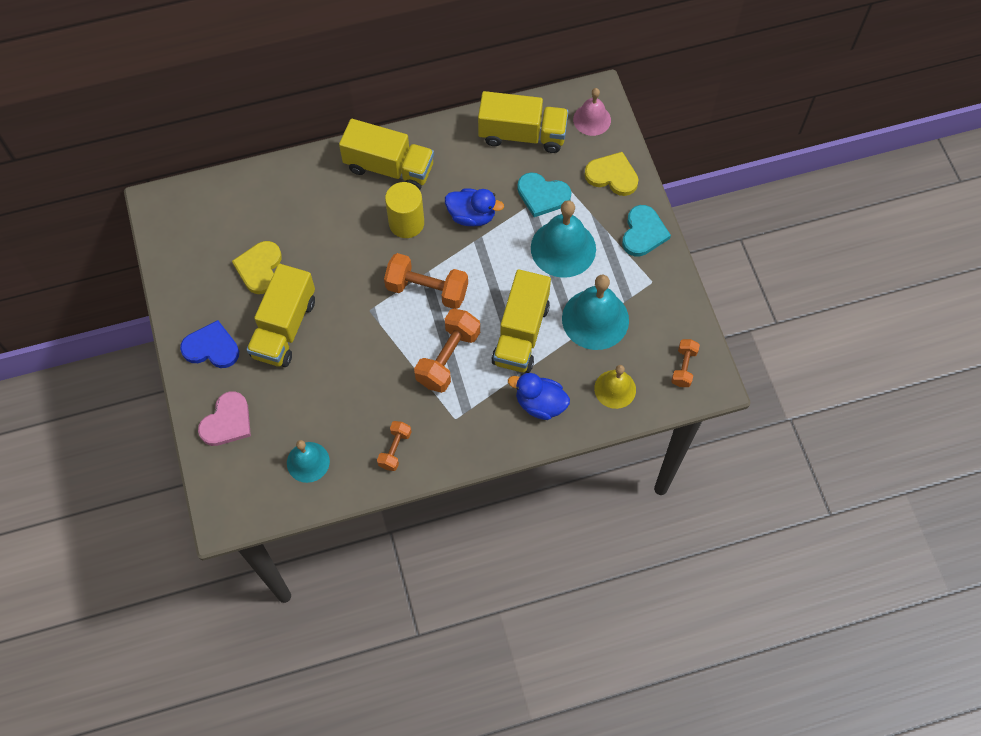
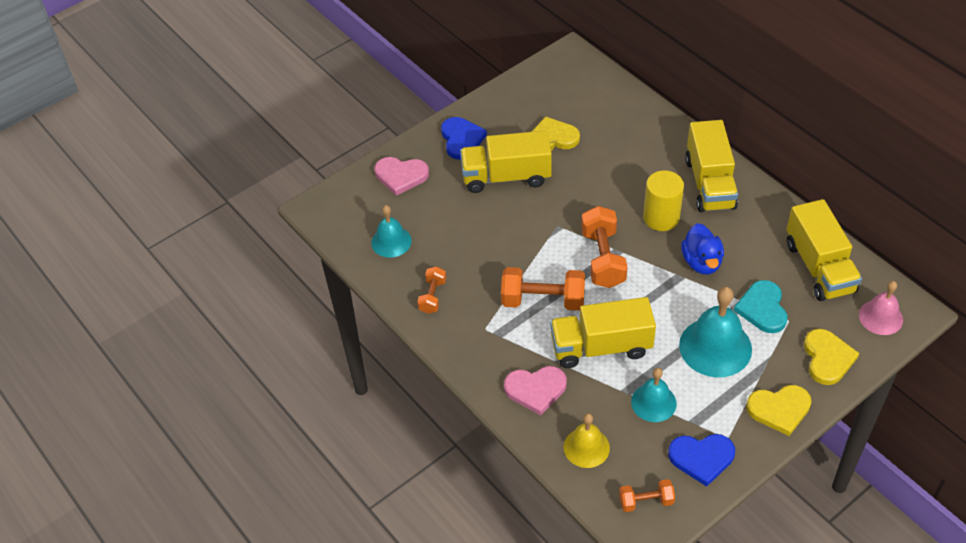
camera: 70 degrees right, 15 degrees down
orange dumbbell [377,421,411,471] -> orange dumbbell turned 75 degrees counterclockwise [417,266,446,314]
blue duck [508,373,570,420] -> pink heart [504,366,567,416]
turquoise bell [562,275,629,350] -> turquoise bell [631,368,677,422], size x0.61
turquoise heart [622,205,671,257] -> yellow heart [746,385,812,436]
none -> blue heart [668,434,735,487]

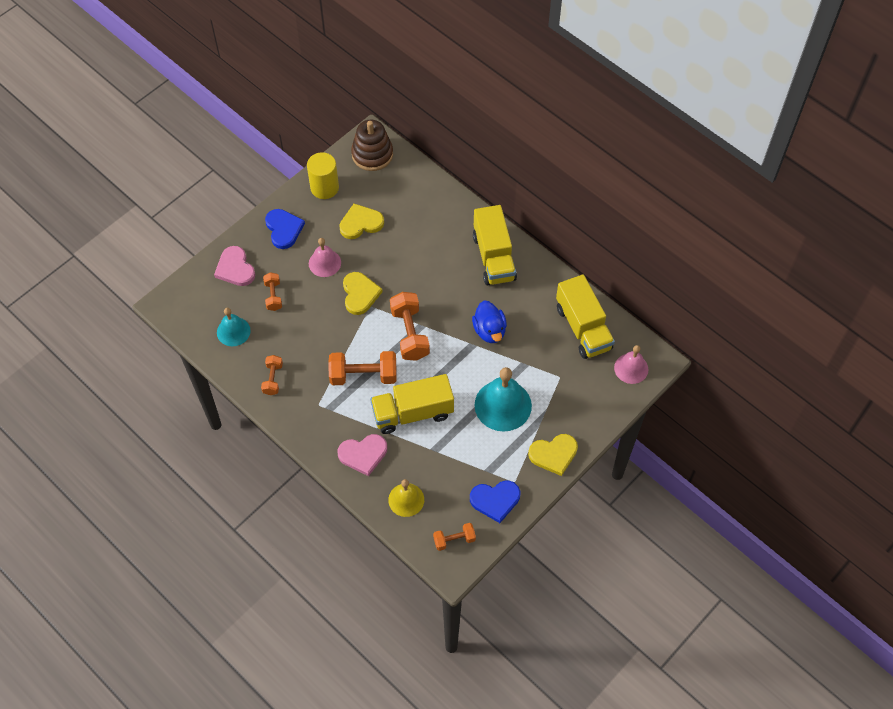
camera: 10 degrees left, 10 degrees up
pink heart [375,157,429,196] -> pink heart turned 60 degrees clockwise [214,246,255,286]
yellow truck [460,130,552,193] -> pink bell [309,238,341,277]
turquoise bell [631,368,677,422] -> none
yellow cylinder [643,170,684,231] -> yellow cylinder moved to [307,152,339,199]
turquoise heart [734,280,787,333] -> none
yellow heart [804,329,859,385] -> yellow heart moved to [343,272,383,315]
none -> orange dumbbell [263,272,282,311]
none -> brown stacking toy [351,120,393,171]

